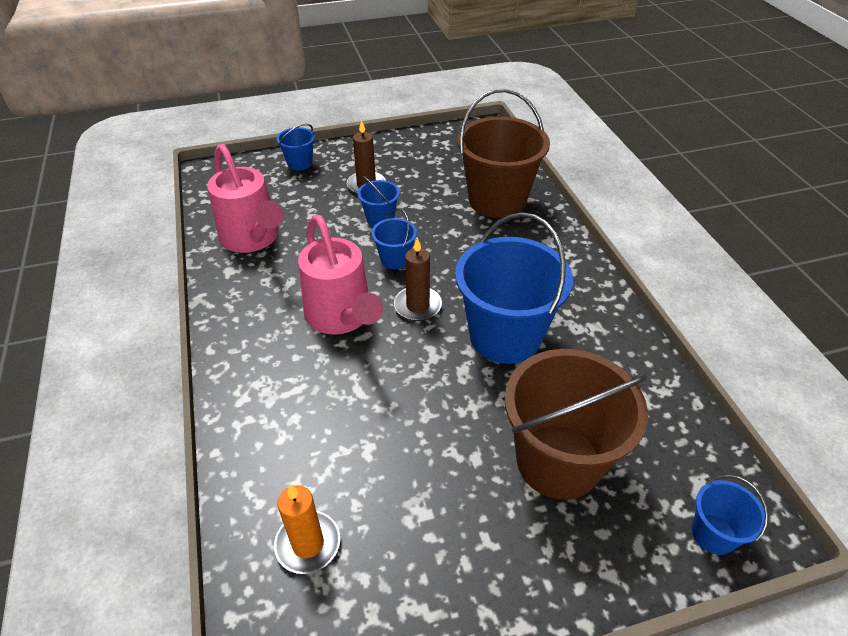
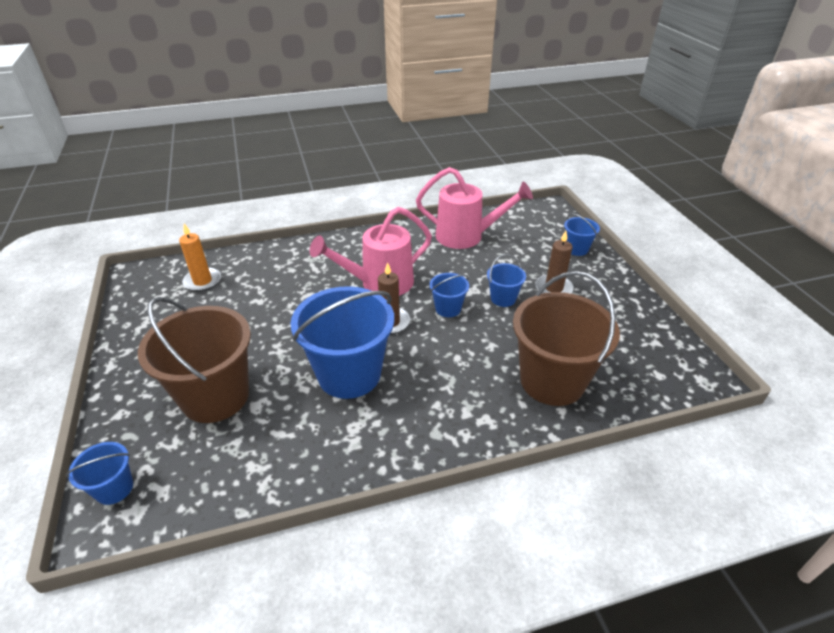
camera: 90 degrees right, 5 degrees down
pink watering can [207,144,283,253] -> pink watering can turned 135 degrees counterclockwise [416,167,533,249]

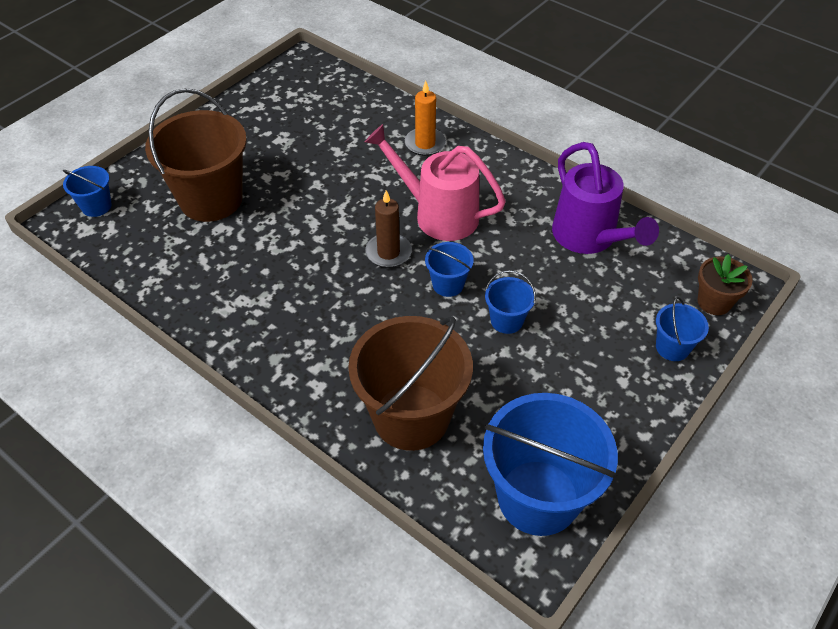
camera: 55 degrees right, 10 degrees up
orange candle [179,224,221,292] -> orange candle moved to [405,81,446,156]
blue bucket [291,286,394,399] -> blue bucket moved to [483,393,618,536]
pink watering can [416,167,533,249] -> purple watering can [552,142,659,254]
brown candle [535,231,574,294] -> none
none -> brown flower pot [697,254,753,315]

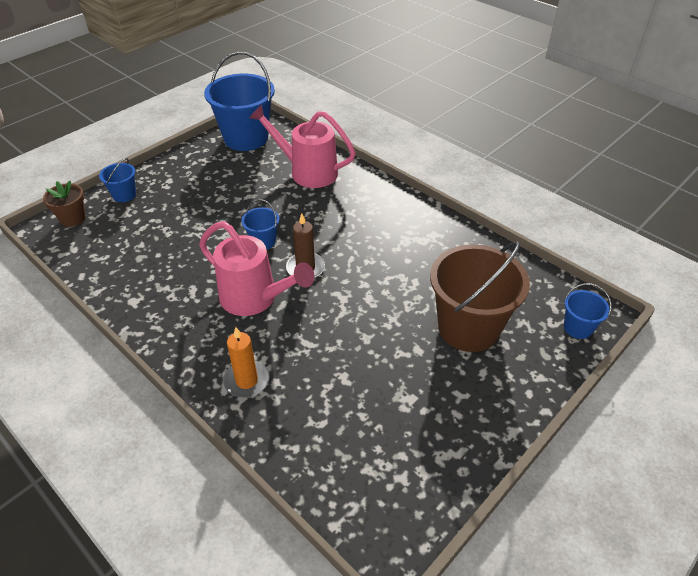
camera: 175 degrees left, 5 degrees down
brown bucket [348,316,473,451] -> pink watering can [249,104,356,188]
blue bucket [485,270,536,334] -> none
purple watering can [552,142,659,254] -> none

